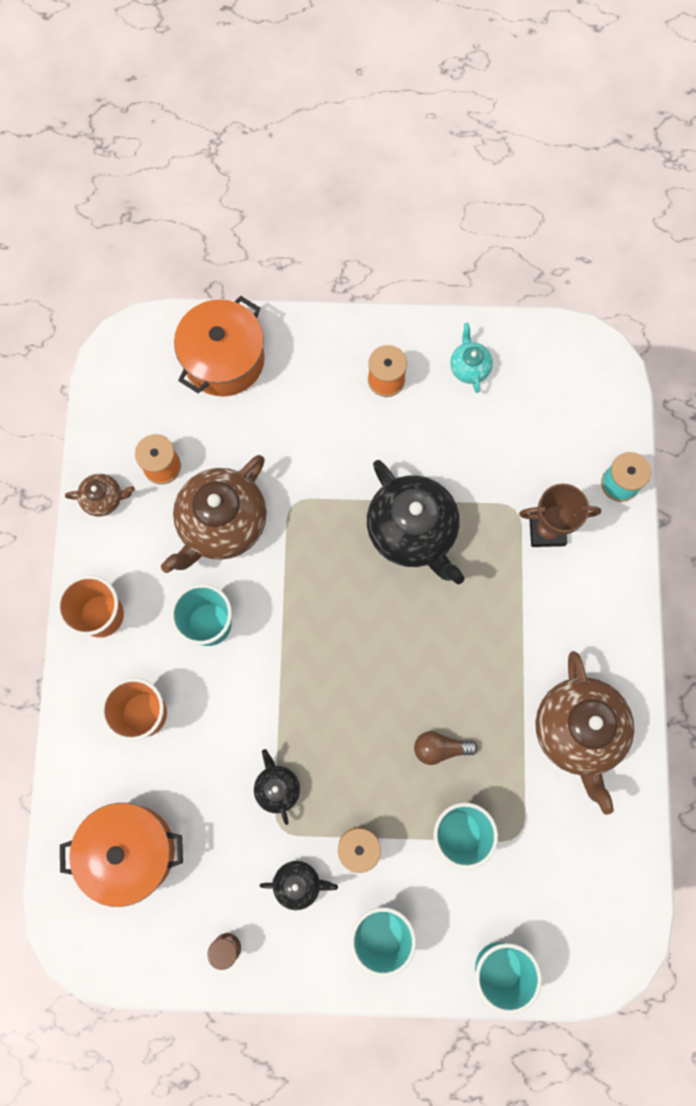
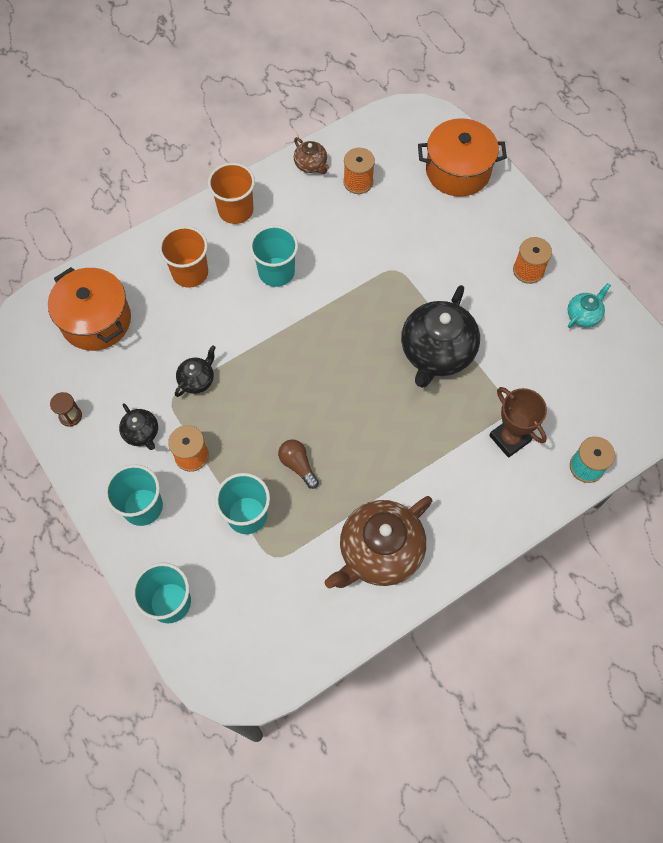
camera: 55 degrees right, 10 degrees down
brown teapot [161,455,267,573] -> none

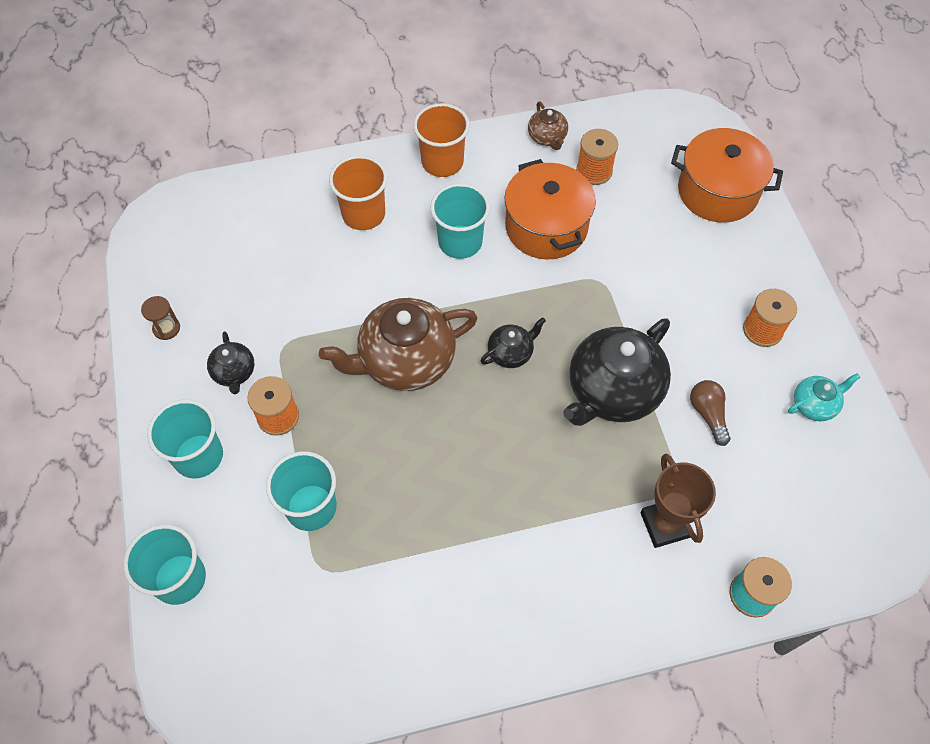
camera: 20 degrees right, 5 degrees down
orange pot [48,267,131,351] -> orange pot moved to [504,159,596,259]
black teapot [175,345,216,397] -> black teapot moved to [480,317,546,368]
brown light bulb [278,439,319,489] -> brown light bulb moved to [690,380,731,446]
brown teapot [325,496,432,589] -> brown teapot moved to [319,298,477,391]

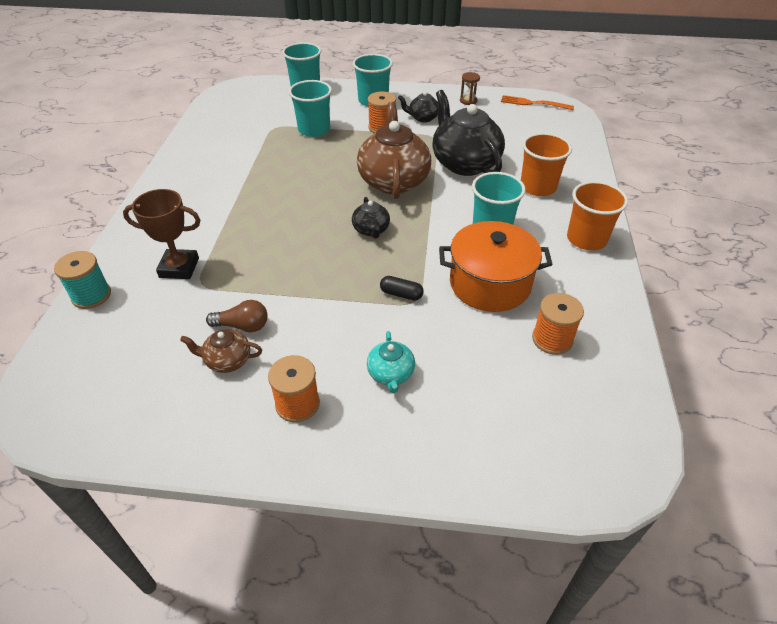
camera: 110 degrees right, 15 degrees down
brown teapot [528,101,568,150] -> brown teapot moved to [180,329,262,373]
black teapot [563,318,671,426] -> black teapot moved to [432,90,505,176]
orange pot [671,128,783,223] -> none
turquoise teapot [788,373,860,421] -> turquoise teapot moved to [367,331,415,393]
none -> black capsule [380,276,424,300]
none -> orange fork [501,95,574,110]

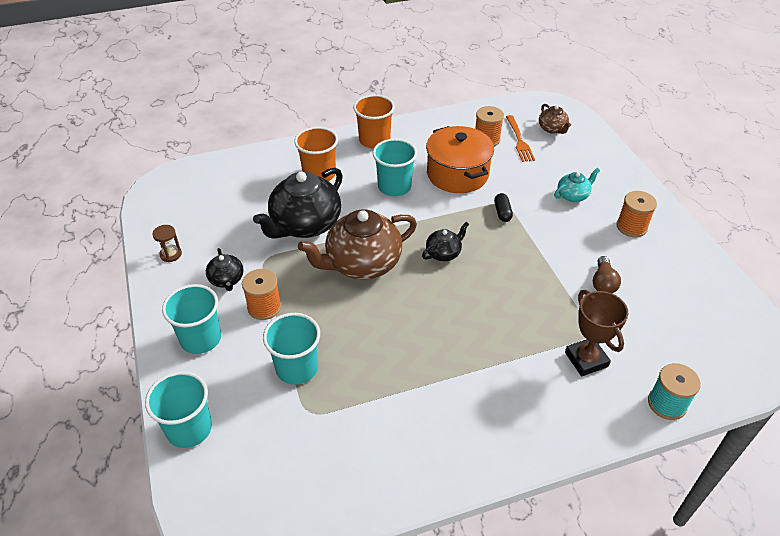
camera: 115 degrees left, 0 degrees up
brown teapot [180,329,262,373] -> brown teapot moved to [539,104,571,134]
brown light bulb [206,300,268,332] -> brown light bulb turned 150 degrees counterclockwise [593,256,621,293]
orange fork [501,95,574,110] -> orange fork moved to [506,115,535,162]

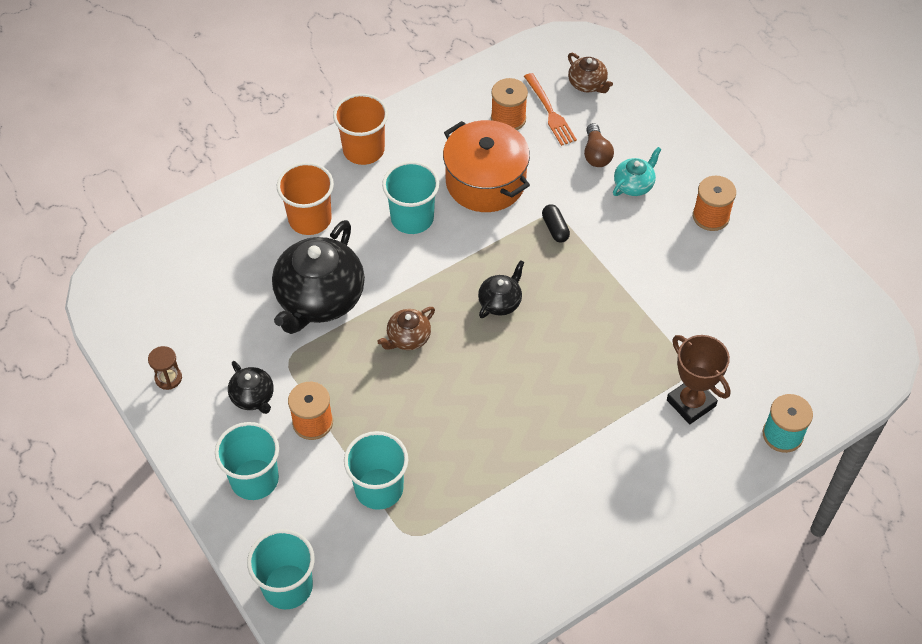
camera: 15 degrees left, 10 degrees up
brown teapot [298,210,417,279] -> brown teapot [377,307,435,350], size x0.48
brown light bulb [593,256,621,293] -> brown light bulb moved to [584,123,614,167]

